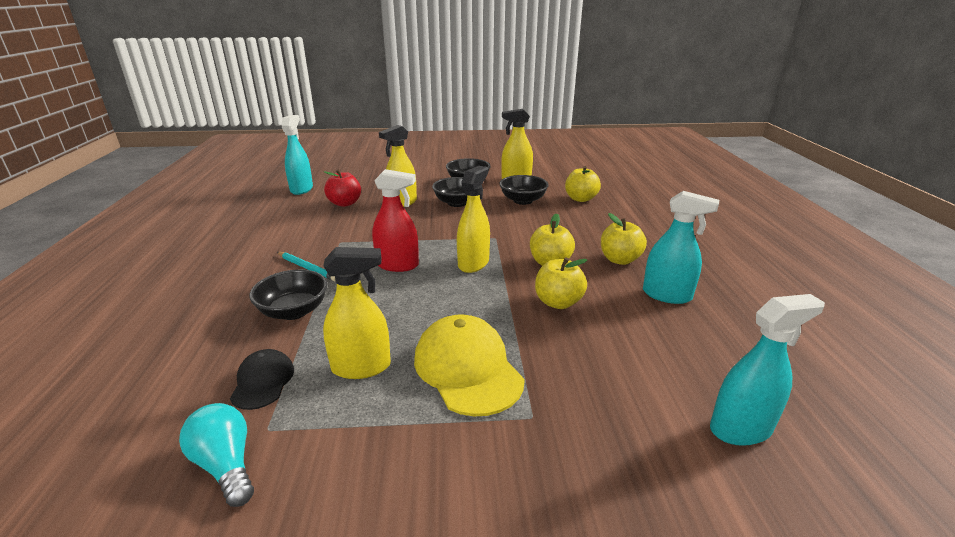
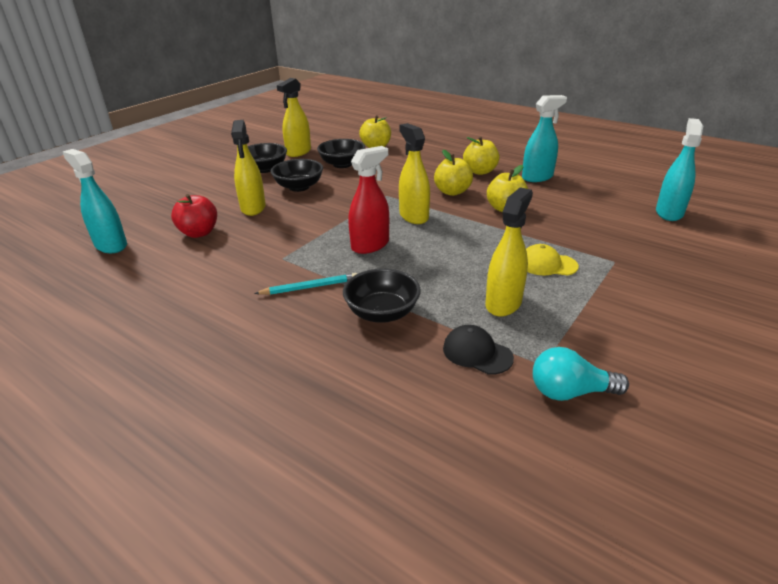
camera: 50 degrees left, 5 degrees up
yellow cap [414,314,525,416] -> yellow cap [526,244,579,276], size x0.56

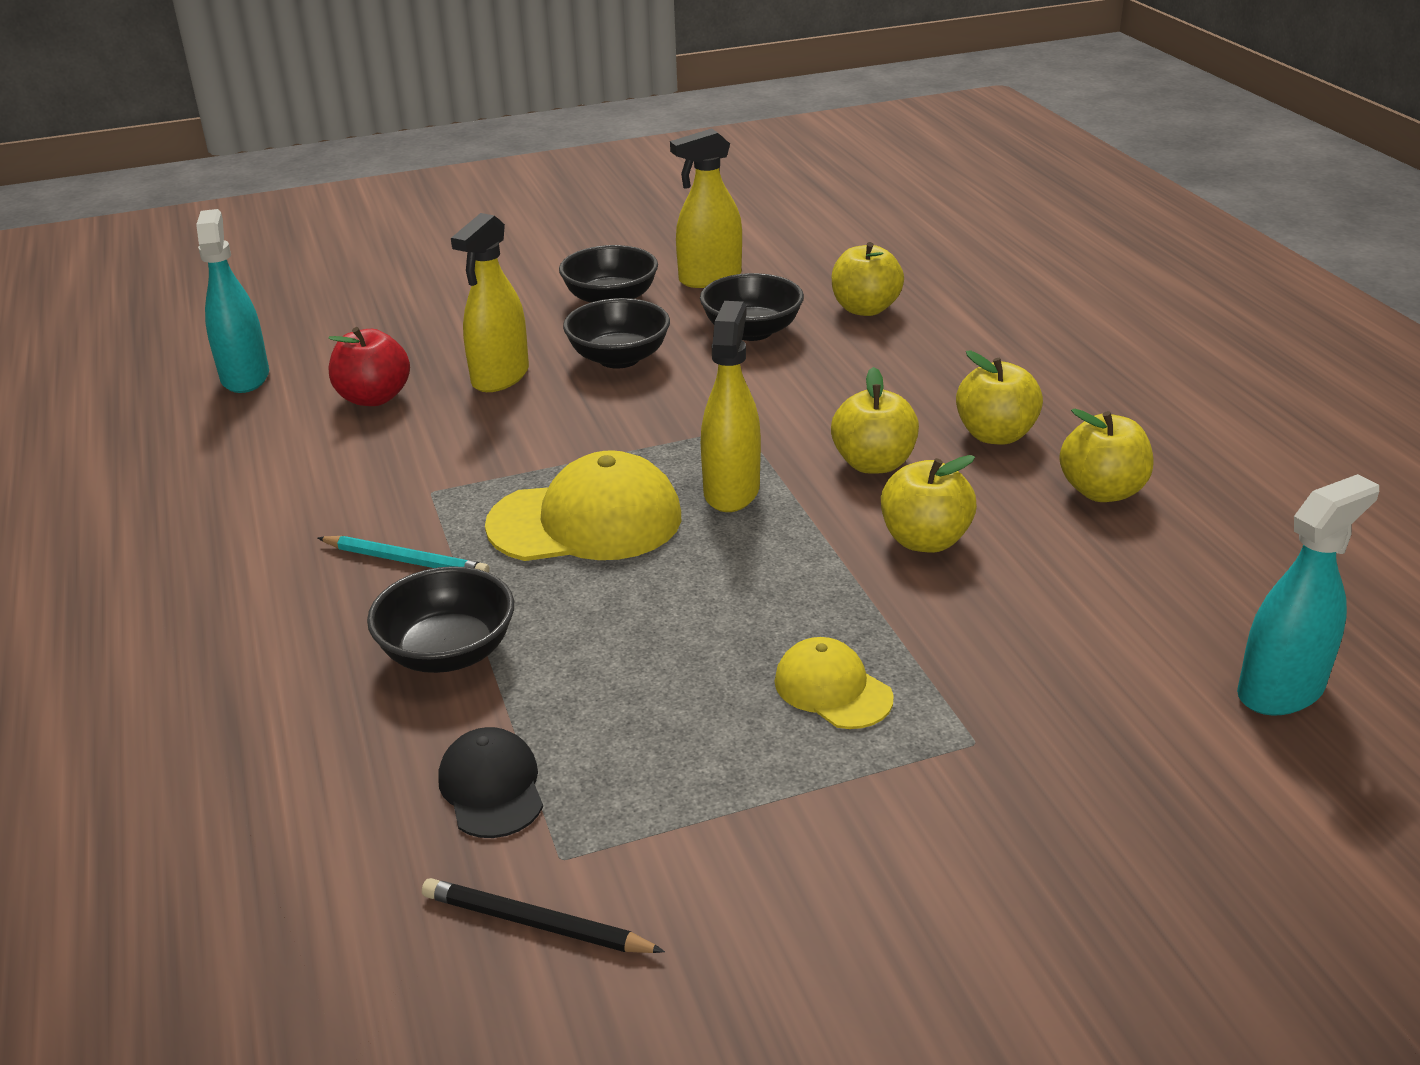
camera: 35 degrees right, 0 degrees up
red spray bottle [348,146,389,254] -> yellow cap [485,450,681,561]
yellow spray bottle [486,187,533,317] -> none
turquoise spray bottle [522,95,567,182] -> yellow apple [1059,409,1153,502]
turquoise light bulb [533,347,629,401] -> black pencil [422,878,665,953]

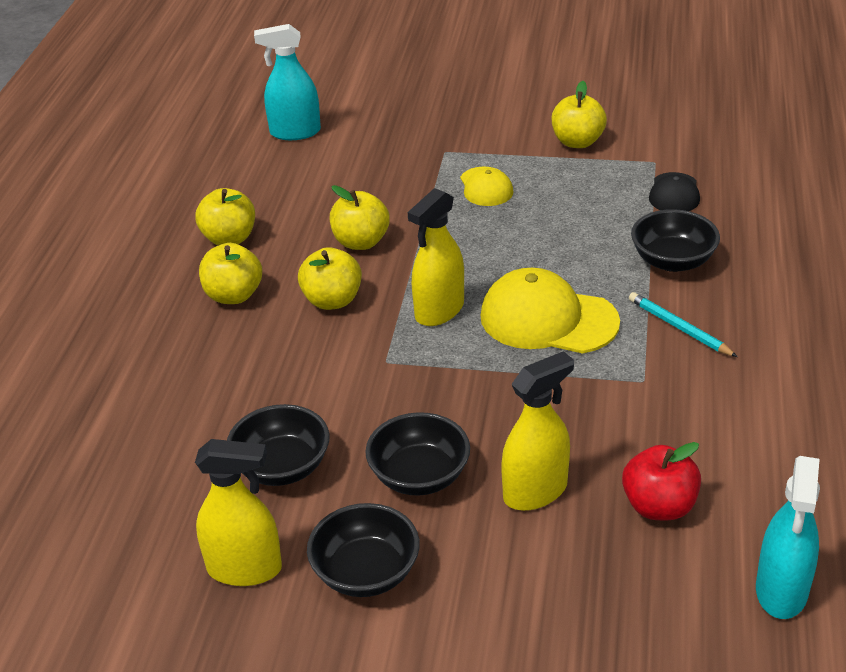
camera: 150 degrees left, 5 degrees up
black pencil [422,878,665,953] -> none
yellow apple [832,242,904,316] -> yellow apple moved to [552,81,607,148]

